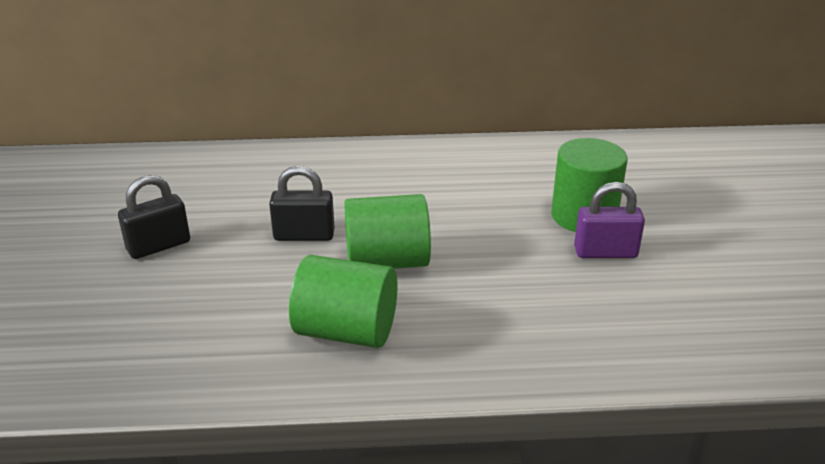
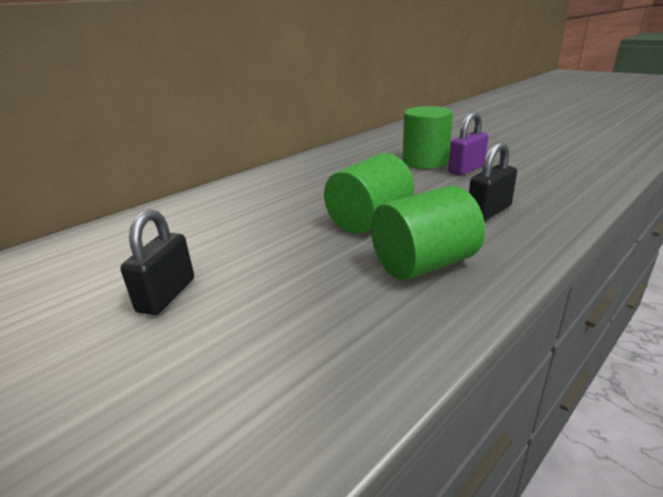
camera: 40 degrees left, 5 degrees down
black padlock [269,166,335,241] -> black padlock moved to [469,142,517,221]

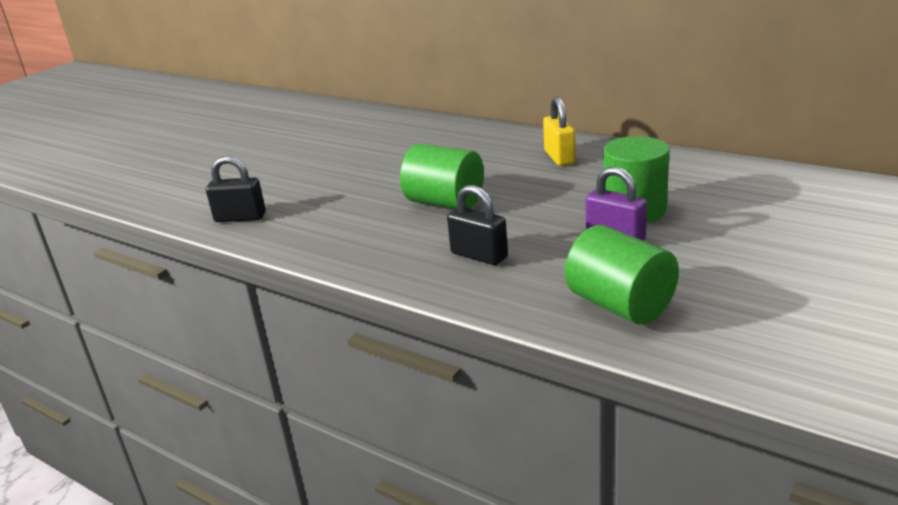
camera: 80 degrees right, 0 degrees up
black padlock [120,209,194,315] -> black padlock moved to [206,156,266,222]
green cylinder [371,185,485,280] -> green cylinder moved to [565,225,679,324]
none -> yellow padlock [543,97,575,166]

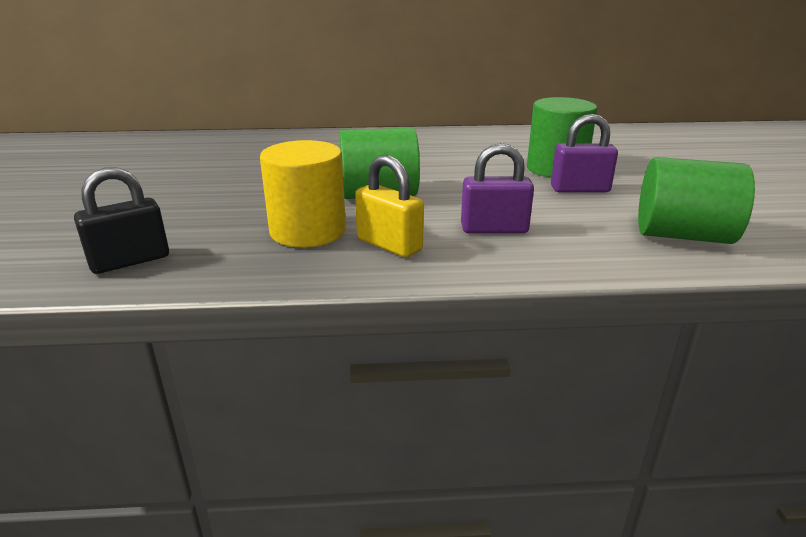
camera: 40 degrees left, 0 degrees up
black padlock [447,185,508,265] -> purple padlock [461,143,534,233]
yellow padlock [543,97,575,166] -> yellow padlock moved to [355,155,424,257]
none -> yellow cylinder [260,140,346,248]

